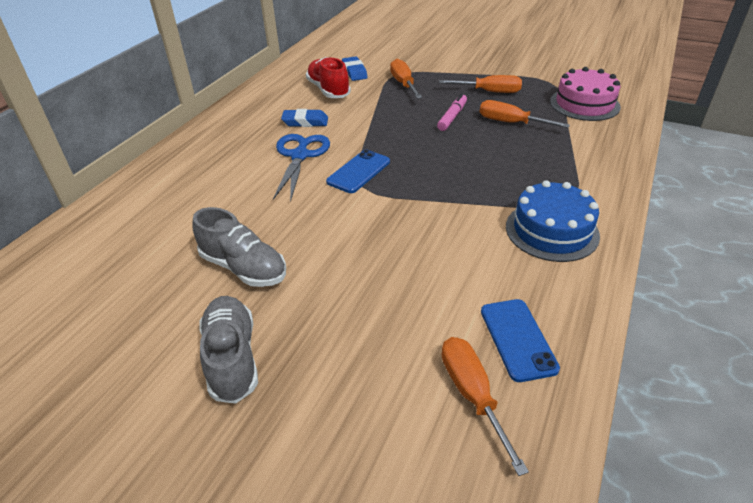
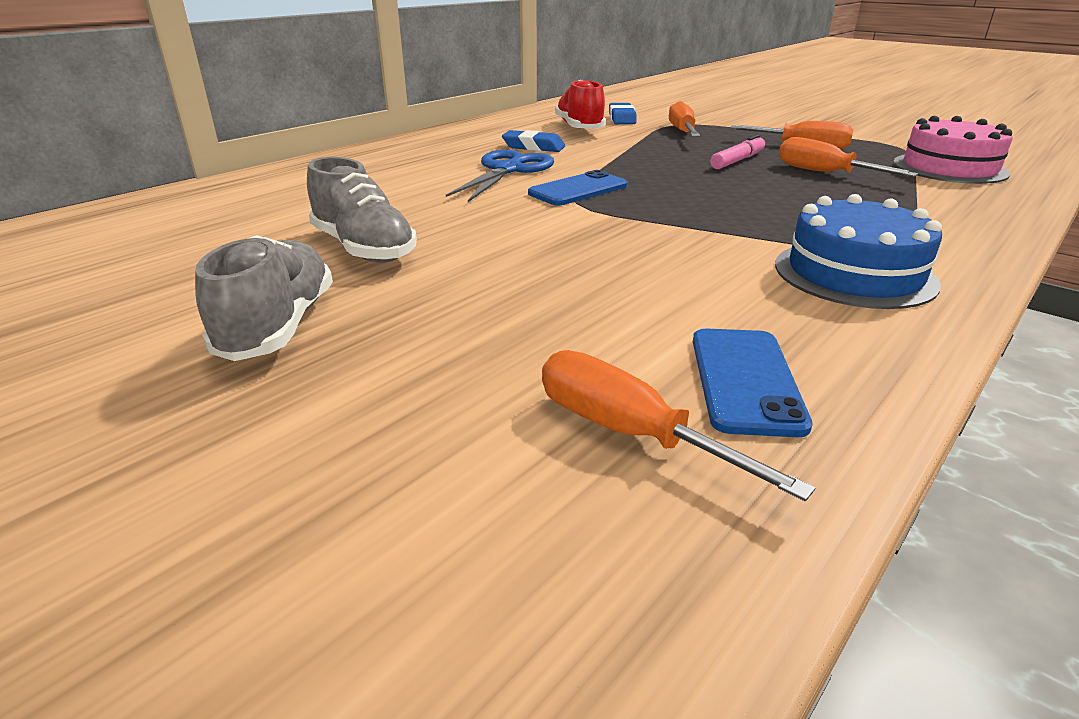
camera: 15 degrees right, 10 degrees down
orange screwdriver [442,337,529,476] -> orange screwdriver turned 45 degrees counterclockwise [542,350,815,501]

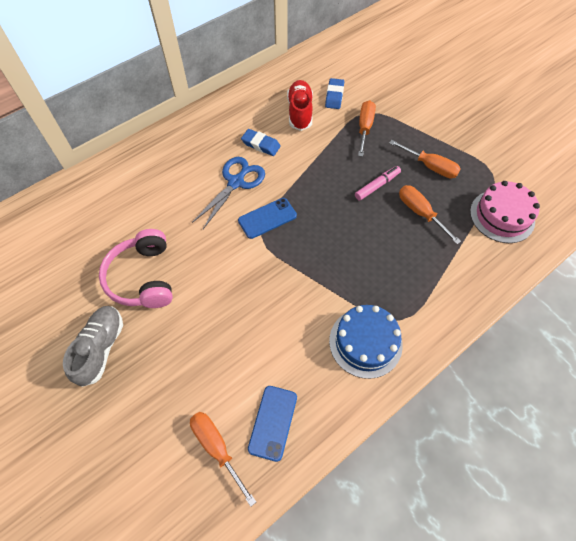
camera: 10 degrees right, 30 degrees up
grey shoe [307,157,417,263] -> pink headphones [99,229,173,308]

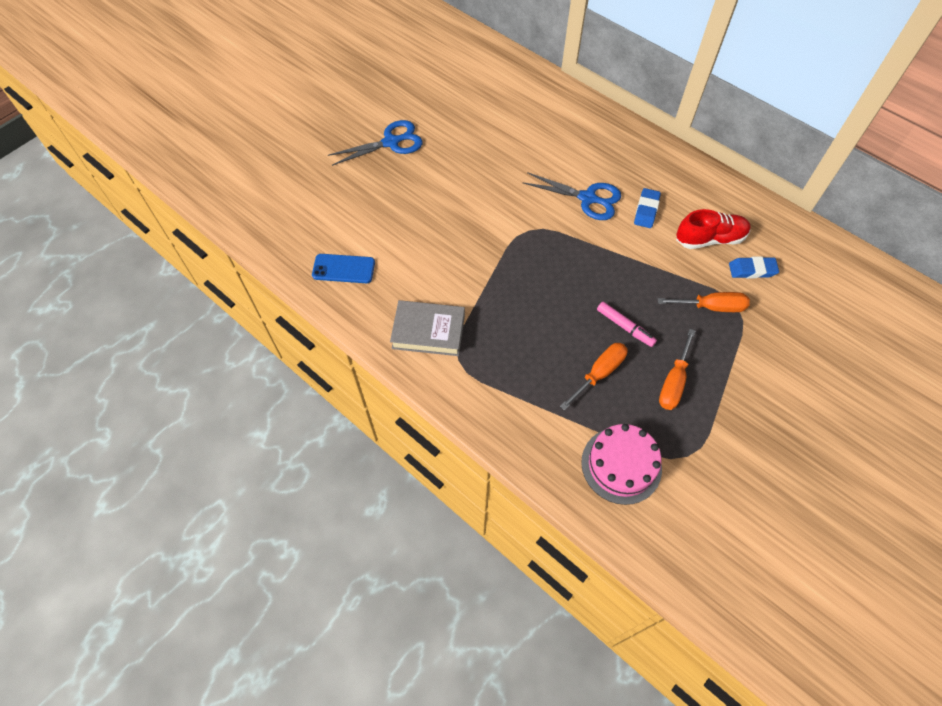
camera: 80 degrees right, 0 degrees up
grey shoe [63,306,123,387] -> blue scissors [328,120,423,166]
pink headphones [99,229,173,308] -> none
orange screwdriver [190,412,256,507] -> none
blue phone [238,198,297,239] -> none
blue cake [329,305,403,379] -> grey book [390,300,465,356]

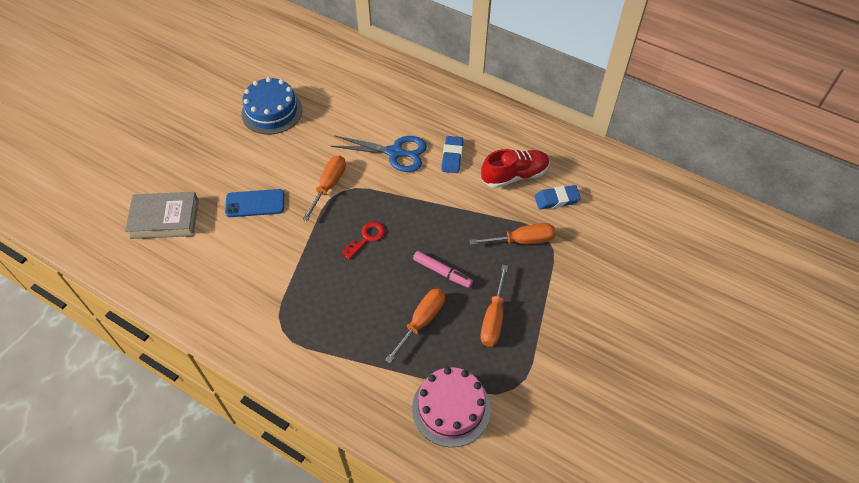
camera: 10 degrees left, 5 degrees down
blue phone [312,254,375,283] -> blue phone moved to [225,189,284,217]
blue scissors [328,120,423,166] -> none
grey book [390,300,465,356] -> grey book moved to [125,192,199,239]
none -> blue cake [242,77,302,135]
none -> orange screwdriver [302,156,346,221]
none -> red key [341,222,385,260]

